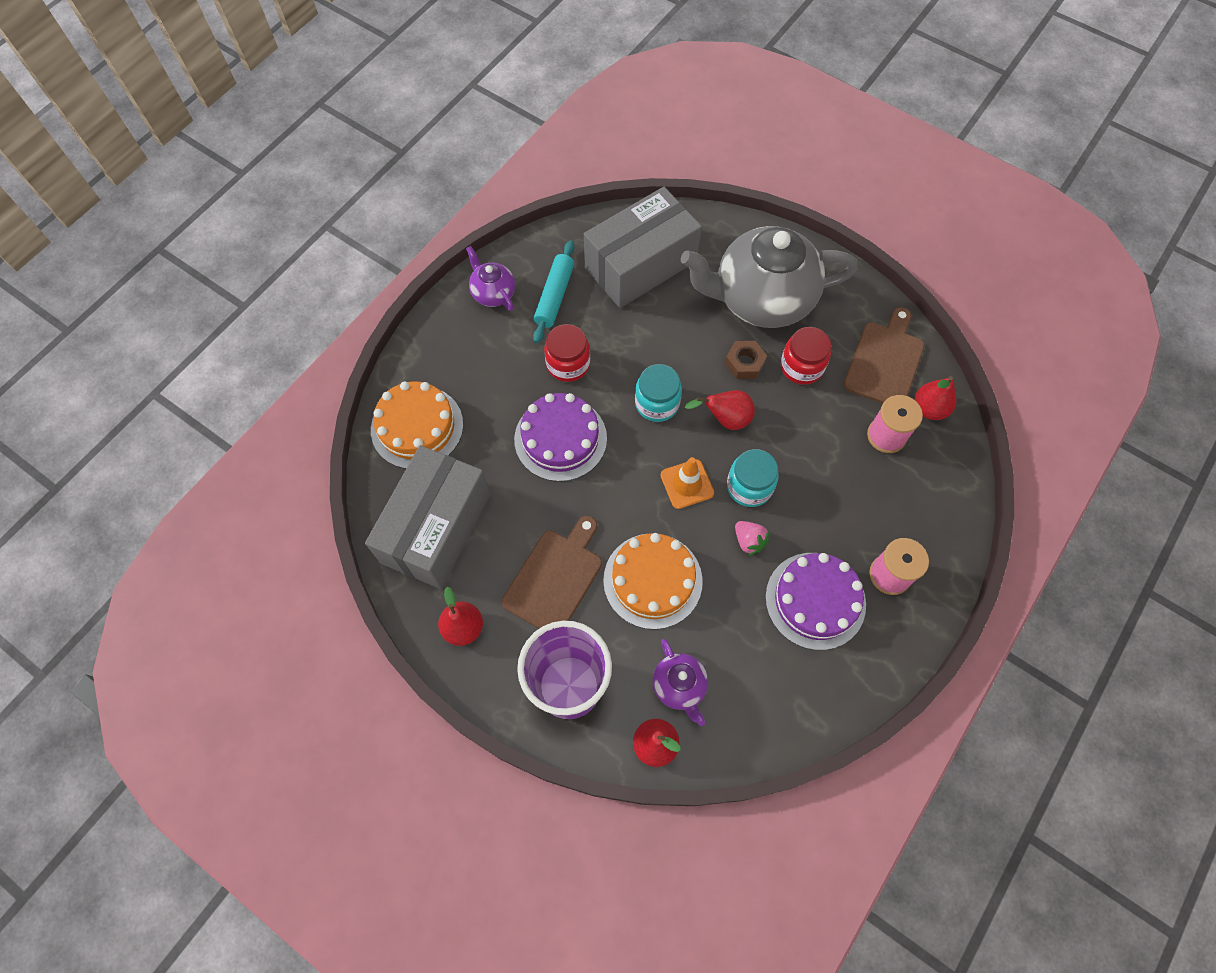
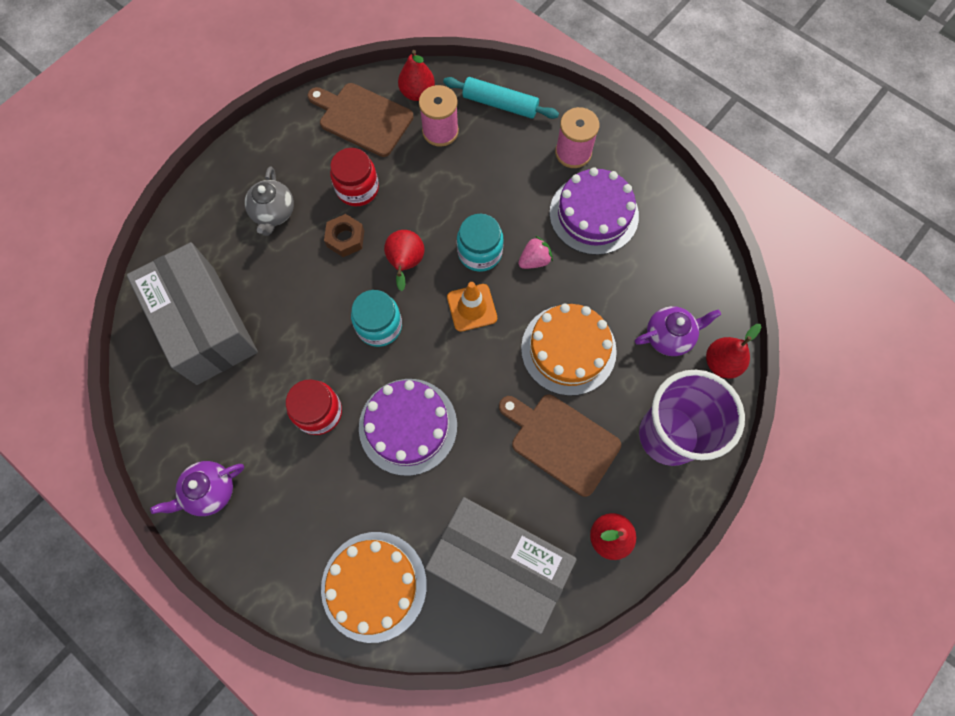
camera: 85 degrees left, 5 degrees up
turquoise rolling pin [533,240,574,343] -> turquoise rolling pin moved to [443,77,559,119]
grey teapot [681,226,858,328] -> grey teapot [245,167,294,236], size x0.45

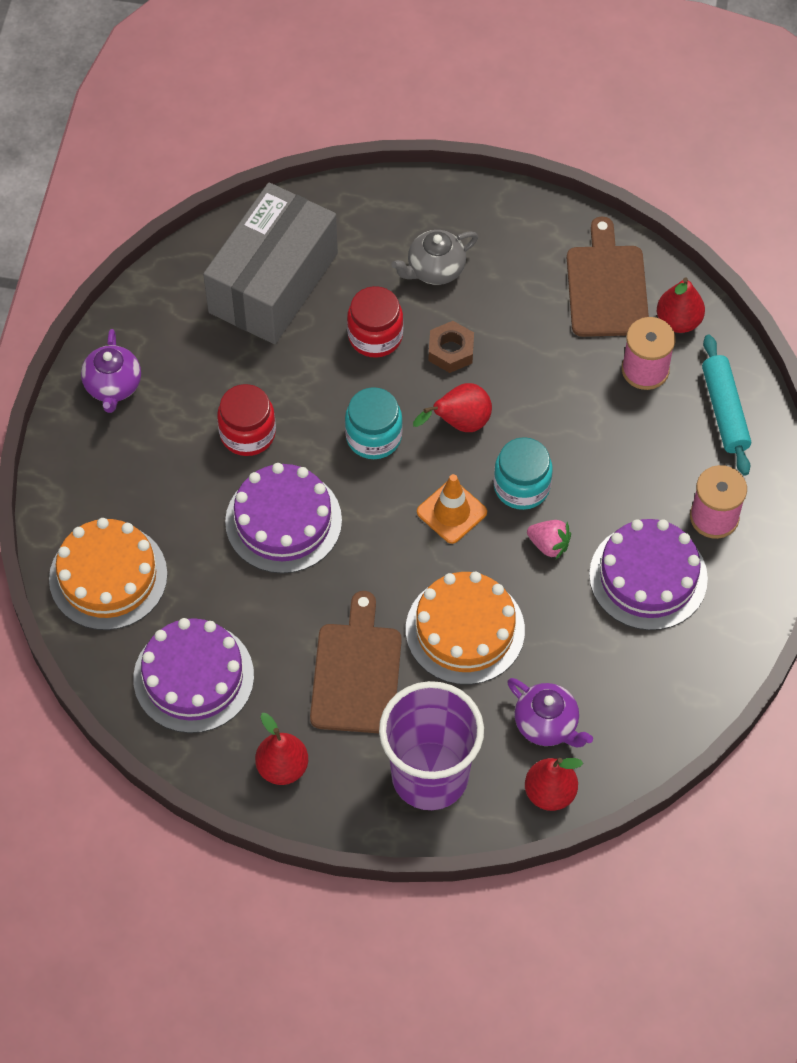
camera: 60 degrees right, 10 degrees down
purple teapot [150,461,244,516] -> purple teapot turned 120 degrees counterclockwise [81,329,141,413]
red jar [330,148,379,206] -> red jar moved to [347,286,403,358]
grey box [425,497,577,634] -> purple cake [133,618,254,733]

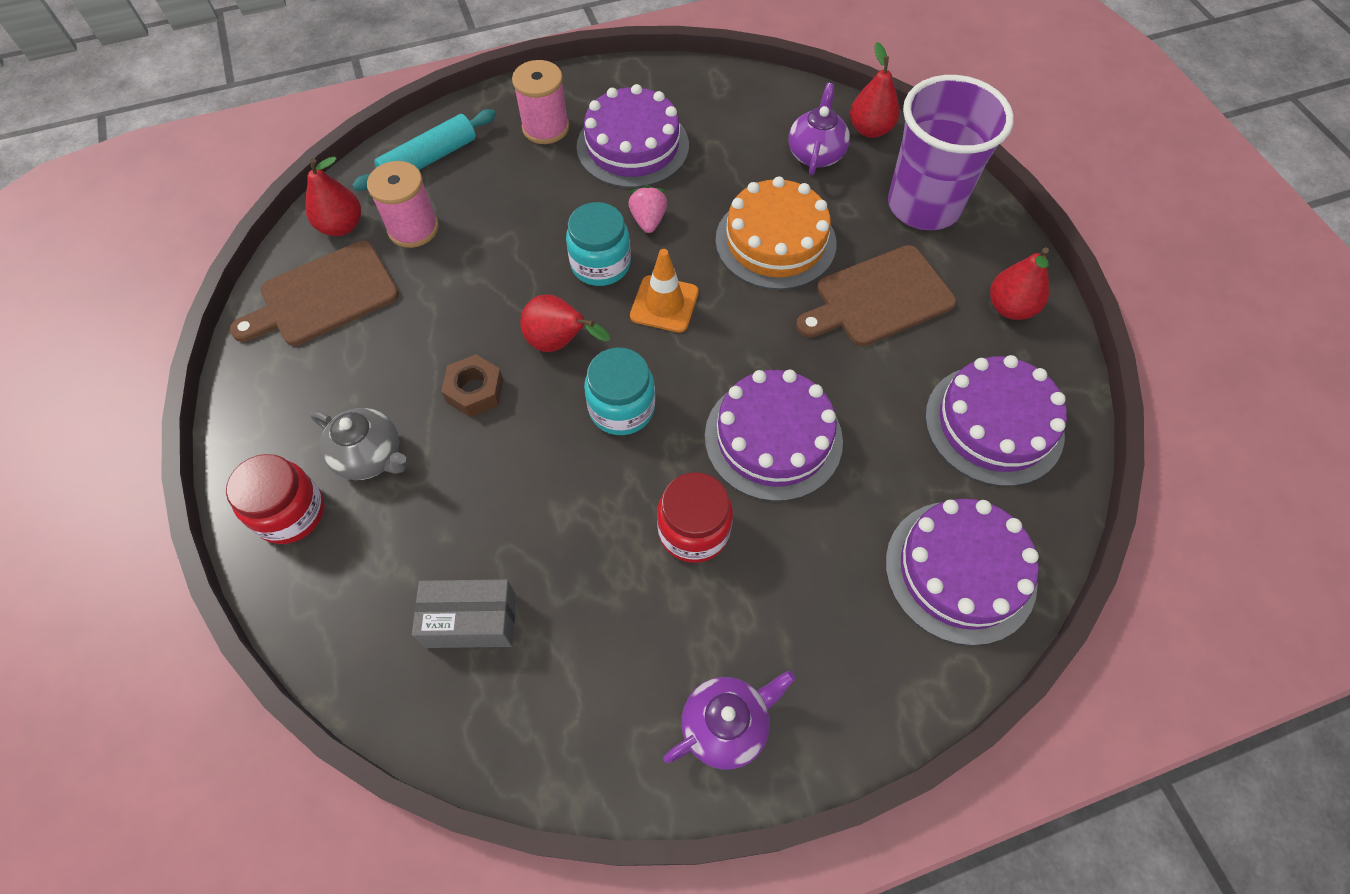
camera: 120 degrees left, 0 degrees up
orange cake [49,518,167,630] -> purple cake [885,499,1039,646]
grey box [203,183,338,344] -> grey box [412,579,516,648], size x0.49
red jar [347,286,403,358] -> red jar moved to [226,454,325,544]

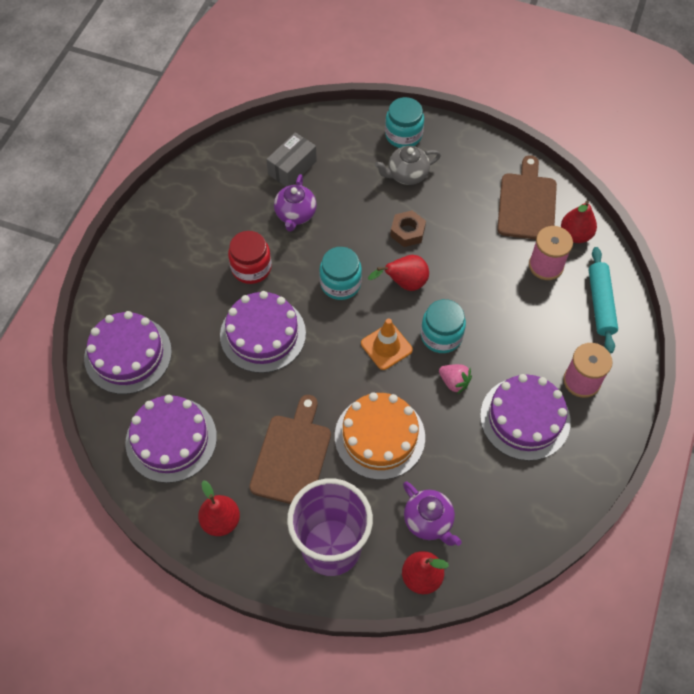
camera: 130 degrees right, 0 degrees up
red jar [226,454,325,544] -> turquoise jar [385,97,424,148]
purple teapot [663,671,796,770] -> purple teapot moved to [274,174,317,232]

